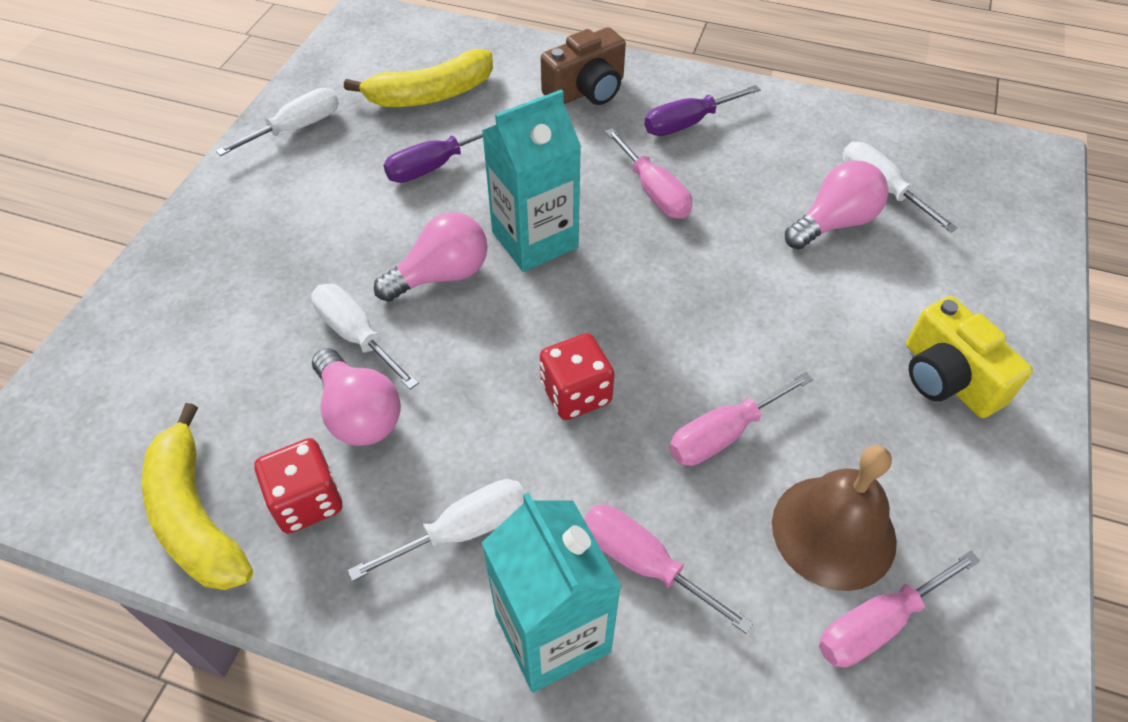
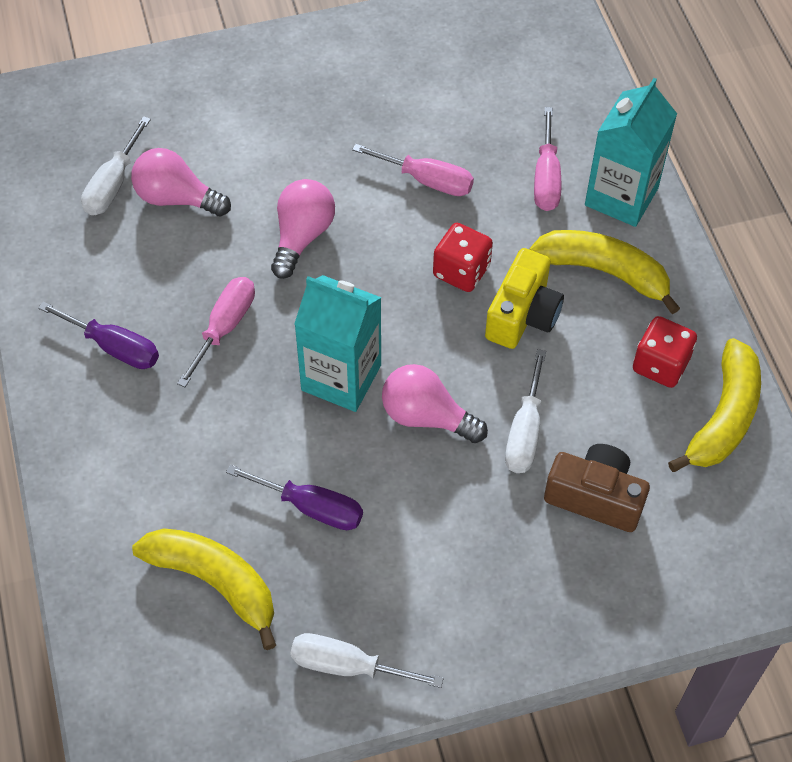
camera: 125 degrees left, 5 degrees up
pink light bulb [312,348,401,446] -> pink light bulb moved to [271,179,335,279]
white screwdriver [348,479,525,581] -> yellow banana [529,230,680,314]
brown camera [541,27,626,105] -> brown camera moved to [544,444,650,532]
brown bell [772,445,897,591] -> none
pink screwdriver [819,551,980,667] -> none
yellow camera [906,296,1033,418] -> yellow camera moved to [485,248,564,349]

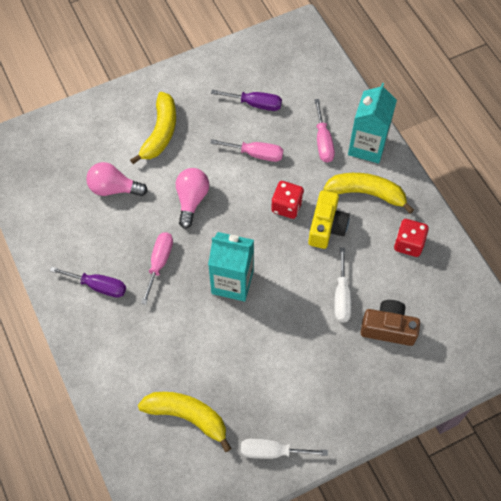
camera: 10 degrees left, 5 degrees up
white screwdriver [81,116,151,215] -> none
purple screwdriver [226,464,363,530] -> purple screwdriver moved to [211,90,282,111]
pink light bulb [382,364,488,443] -> none
yellow banana [668,338,761,472] -> yellow banana moved to [130,92,176,164]

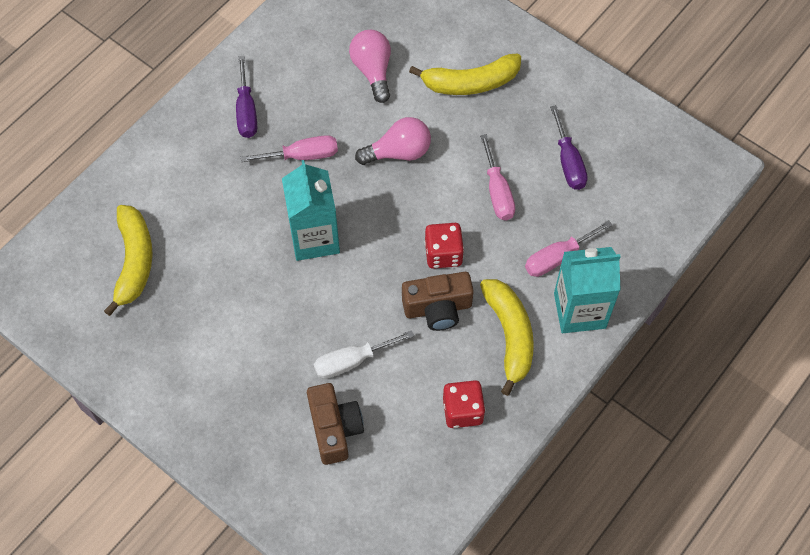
camera: 65 degrees right, 0 degrees up
white screwdriver [241,439,328,459] -> none
yellow camera [308,190,350,249] -> brown camera [402,272,474,331]

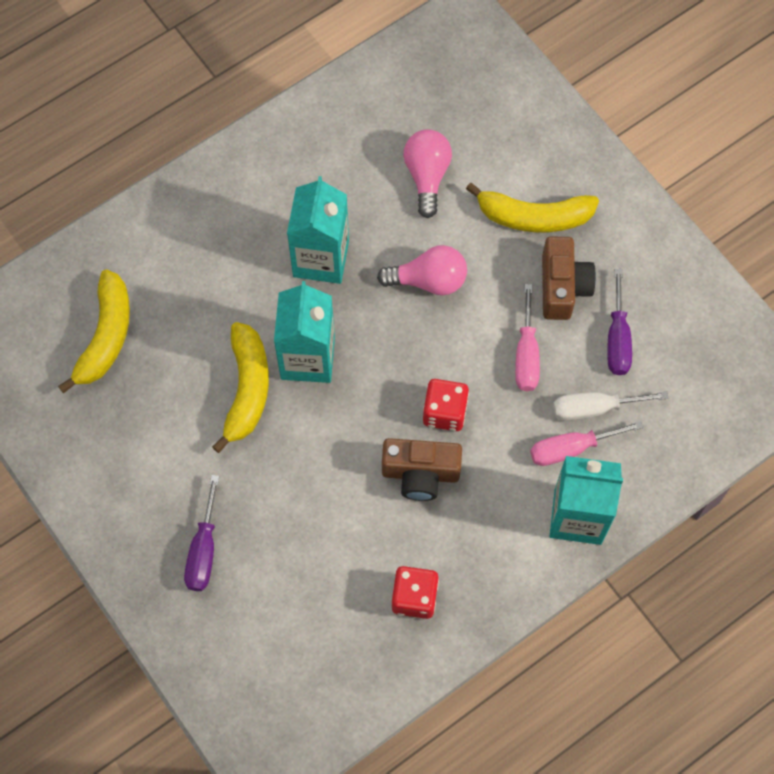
camera: 15 degrees right, 5 degrees up
purple screwdriver [236,56,257,138] -> purple screwdriver moved to [184,475,219,591]
pink screwdriver [241,135,338,162] -> turquoise carton [287,176,349,284]
brown camera [307,383,364,465] -> brown camera moved to [542,236,596,320]
white screwdriver [314,330,414,379] -> white screwdriver moved to [553,391,668,421]
yellow banana [480,279,534,396] -> yellow banana moved to [212,322,269,453]

